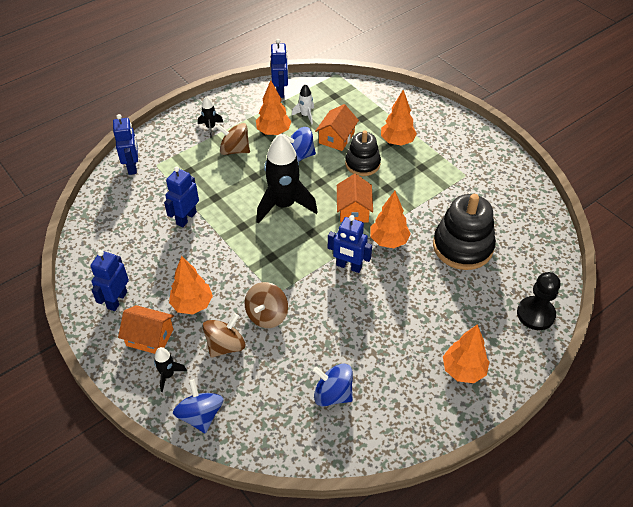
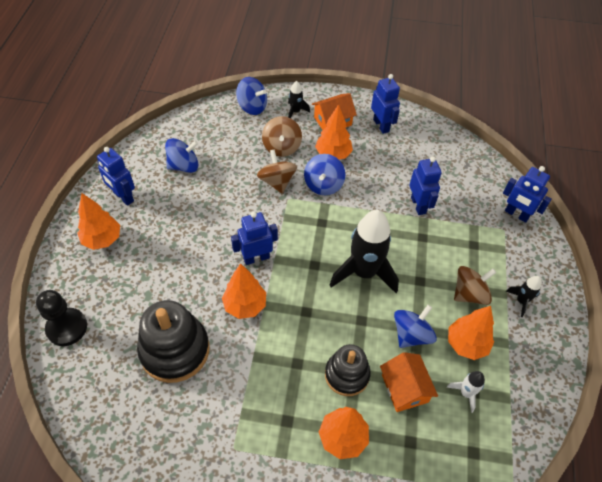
camera: 135 degrees right, 5 degrees up
blue robot [271,39,288,98] -> blue robot moved to [97,147,135,206]
orange house [337,174,373,222] -> none
none -> blue spinning top [304,154,345,195]

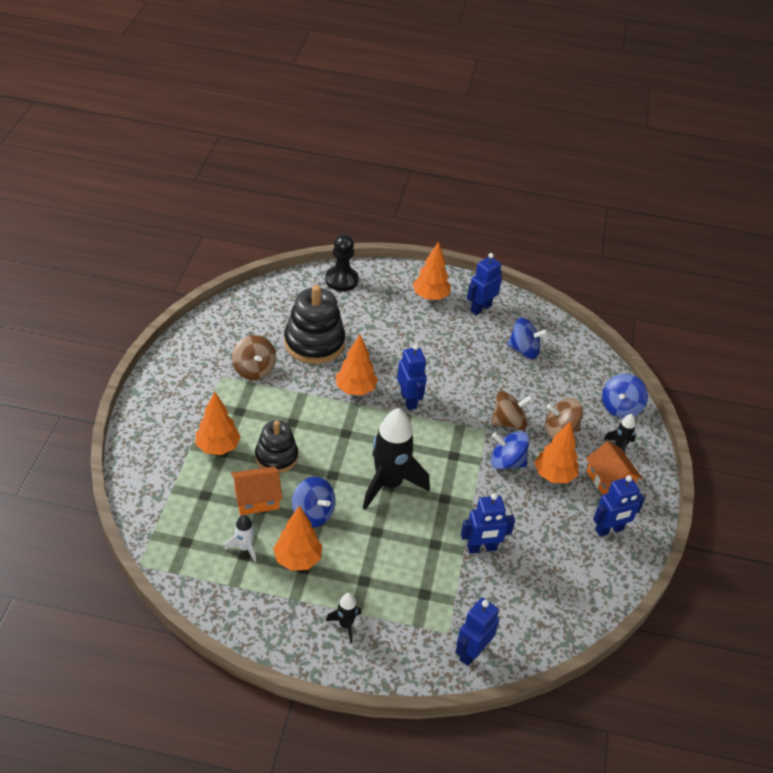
camera: 90 degrees right, 10 degrees down
blue spinning top [165,138,198,173] -> blue spinning top turned 60 degrees counterclockwise [507,318,548,359]
brown spinning top [454,266,496,305] -> brown spinning top moved to [232,335,276,380]

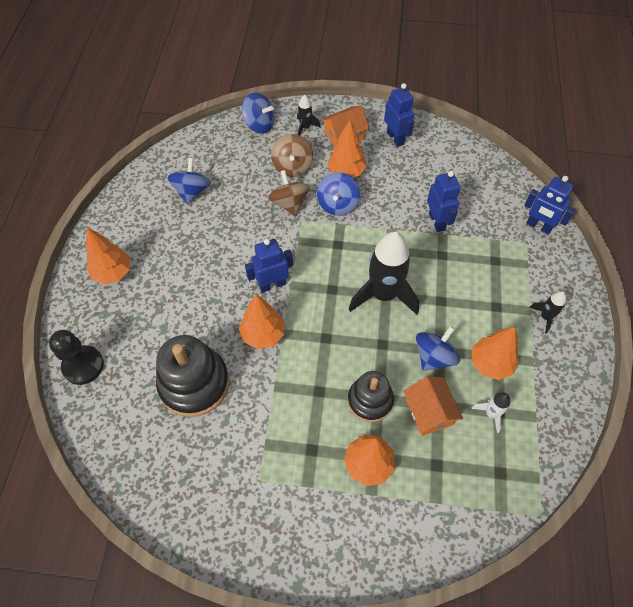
camera: 90 degrees left, 15 degrees up
brown spinning top [232,335,276,380] -> none
blue robot [467,253,502,315] -> none

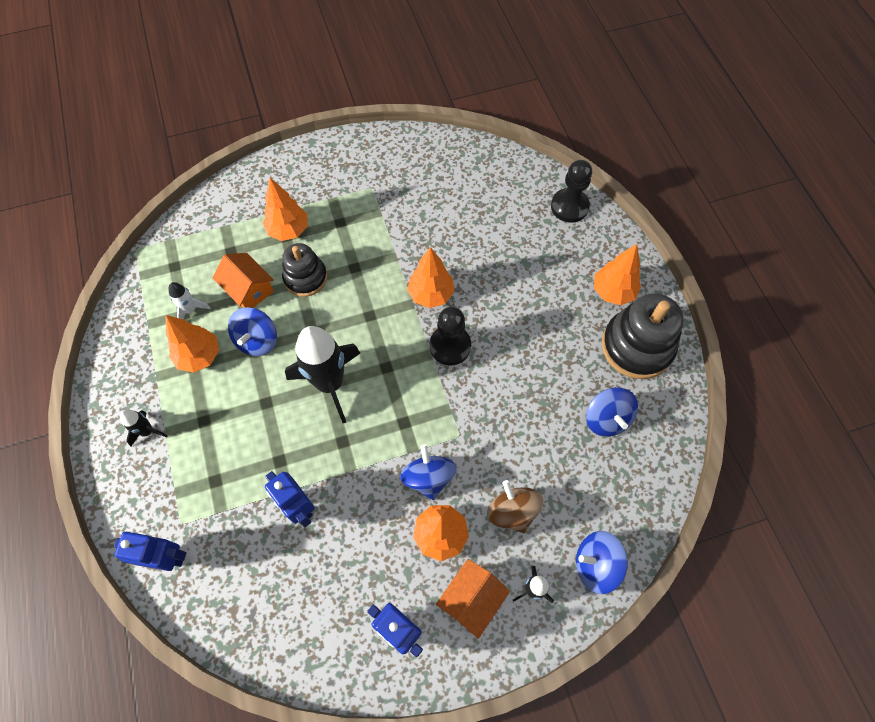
camera: 155 degrees right, 5 degrees up
black stacking toy [156,335,229,417] -> black stacking toy moved to [602,293,684,379]
blue robot [245,239,293,293] -> black pawn [430,307,471,365]
brown spinning top [268,170,310,216] -> none

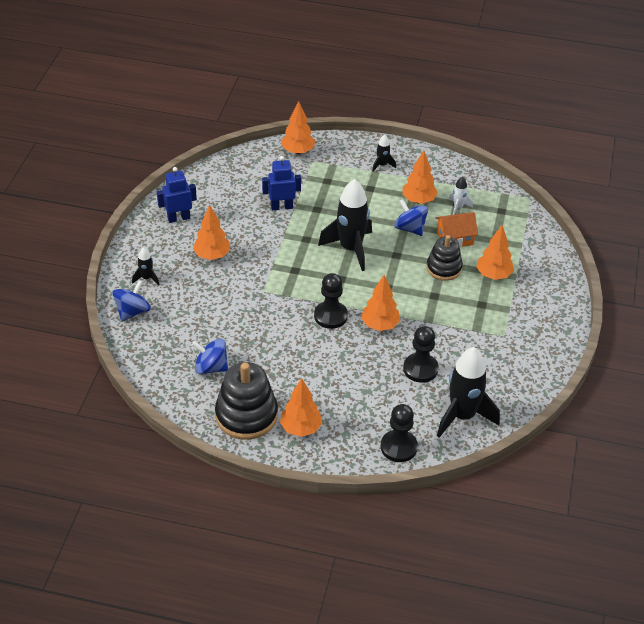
camera: 120 degrees right, 20 degrees down
blue robot [114,531,186,571] -> orange tree [281,101,315,154]
blue spinning top [400,444,457,500] -> none
orange house [436,559,510,639] -> none
brown spinning top [487,480,543,533] -> none
none -> black pawn [403,326,439,383]
none -> black rocket [437,347,500,438]

